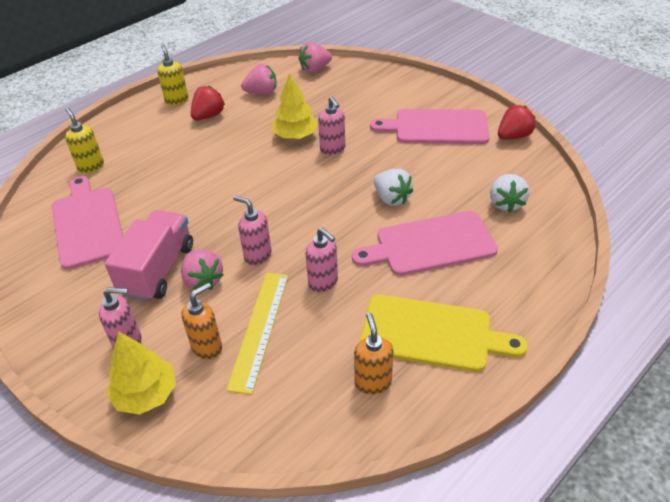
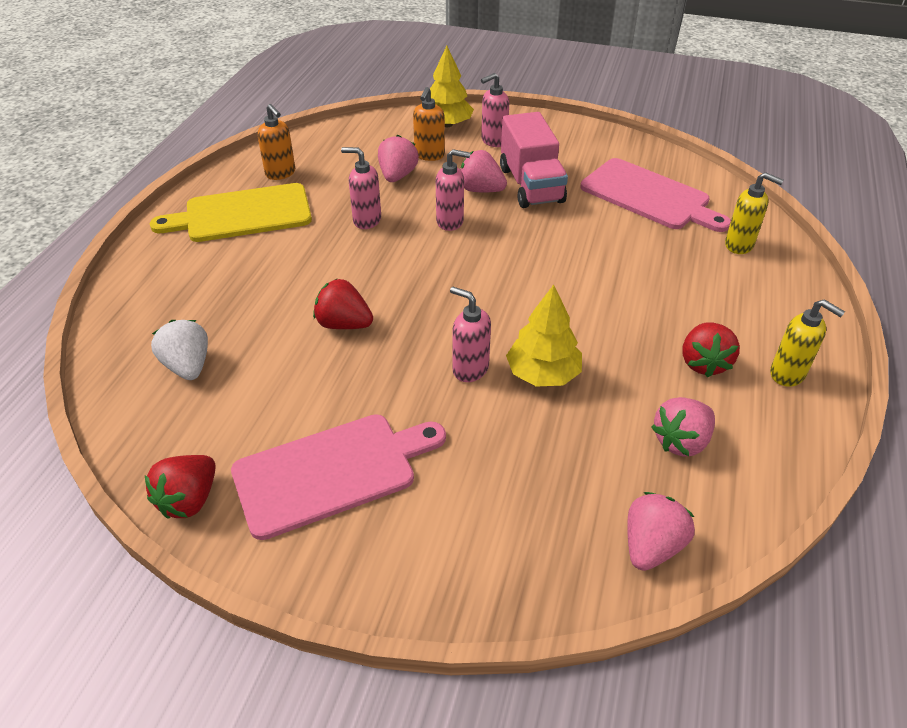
camera: 150 degrees right, 0 degrees up
yellow ruler [226,273,288,395] -> pink strawberry [378,135,419,182]
pink cutting board [352,211,498,276] -> none
white strawberry [374,169,414,206] -> red strawberry [313,279,373,329]

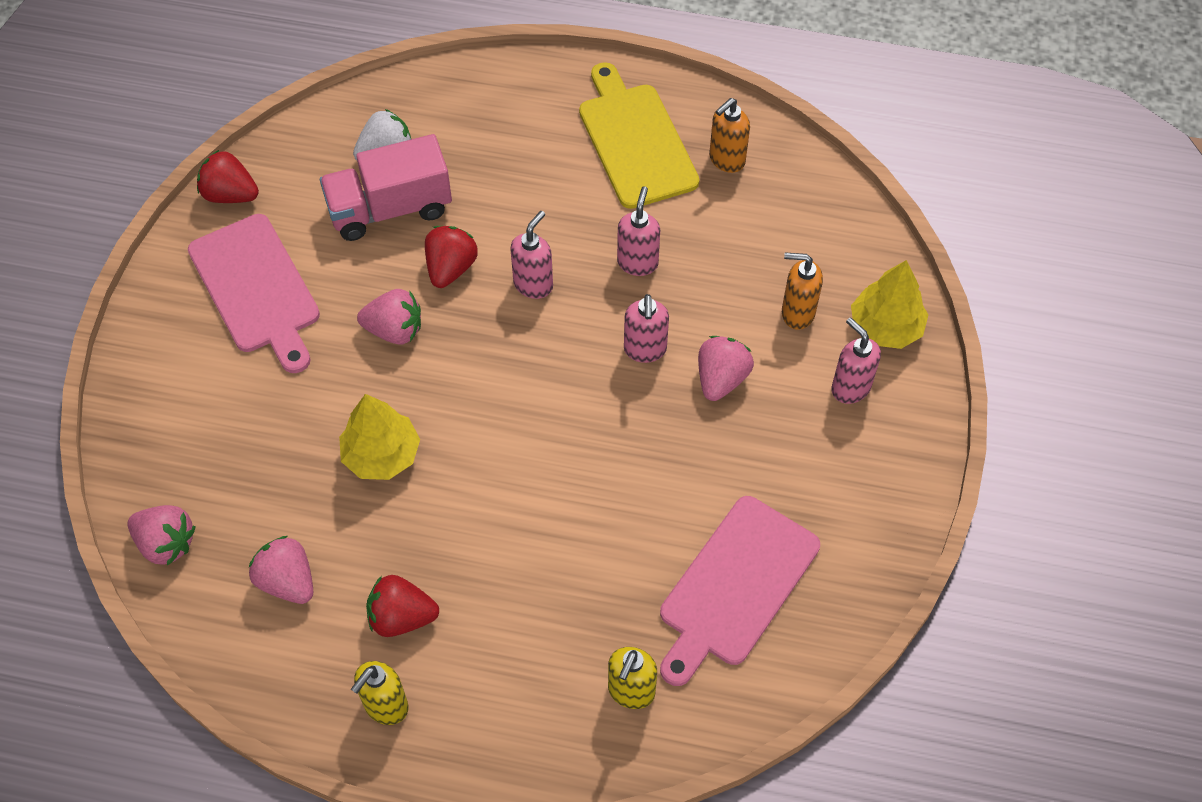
camera: 85 degrees right, 15 degrees up
pink strawberry [378,135,419,182] -> pink strawberry moved to [357,289,421,345]
pink soap dispenser [450,287,491,382] -> pink soap dispenser moved to [510,211,553,299]
pink truck [500,112,568,208] -> pink truck moved to [320,134,452,241]

